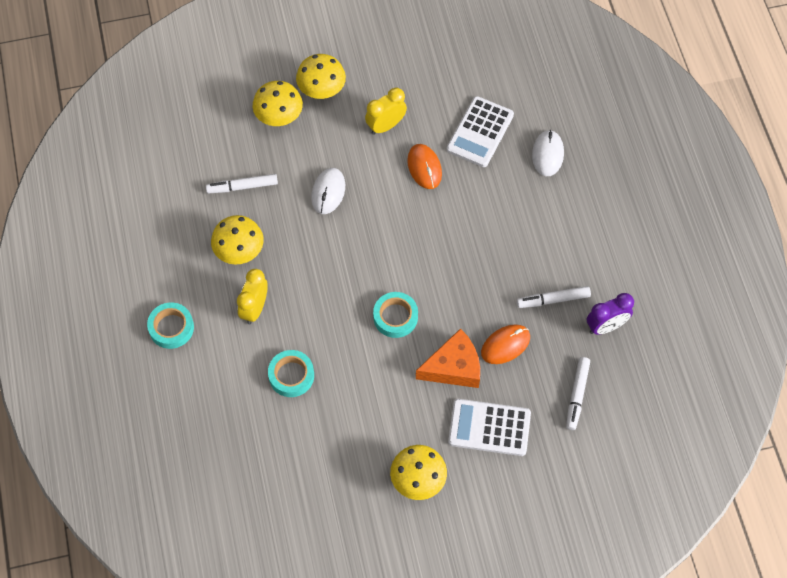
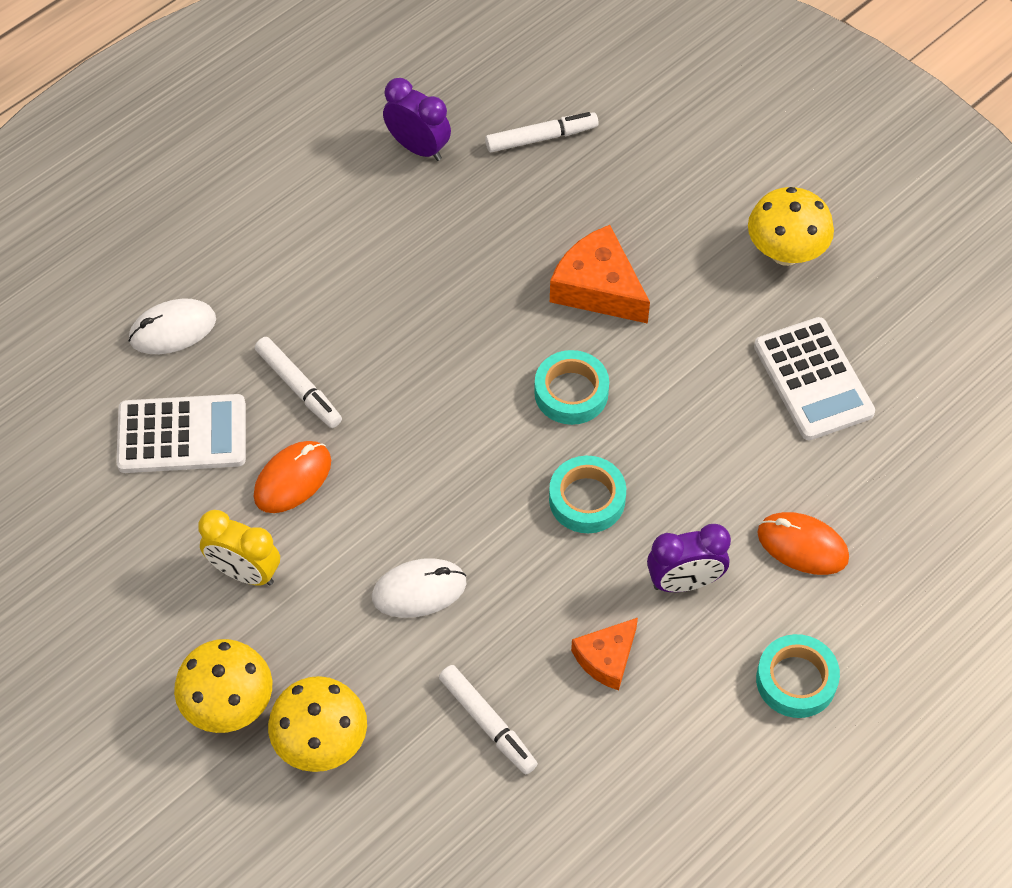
camera: 120 degrees left, 5 degrees down
yellow mushroom [211,215,264,264] -> orange cheese [571,618,638,691]
yellow clock [237,269,268,324] -> purple clock [647,524,731,592]
turquoise tape [268,350,314,397] -> turquoise tape moved to [549,456,626,533]
white calculator [448,399,531,456] -> white calculator moved to [754,317,875,440]
orange mouse [481,325,530,364] -> orange mouse moved to [757,512,849,575]
white marker [517,286,591,308] -> white marker moved to [255,337,342,428]

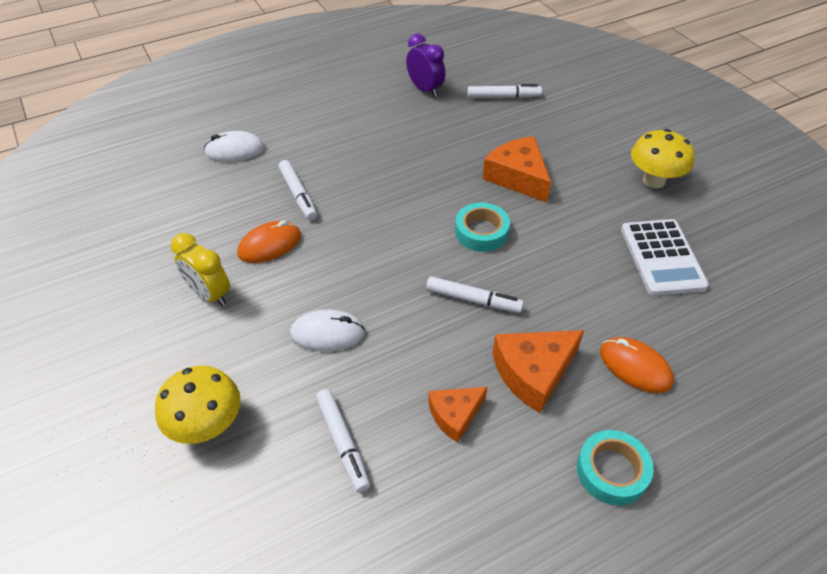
camera: 15 degrees right, 10 degrees down
white calculator [117,394,246,473] -> none
yellow mushroom [174,639,272,733] -> none
turquoise tape [549,456,626,533] -> white marker [426,276,524,313]
purple clock [647,524,731,592] -> orange cheese [492,330,584,413]

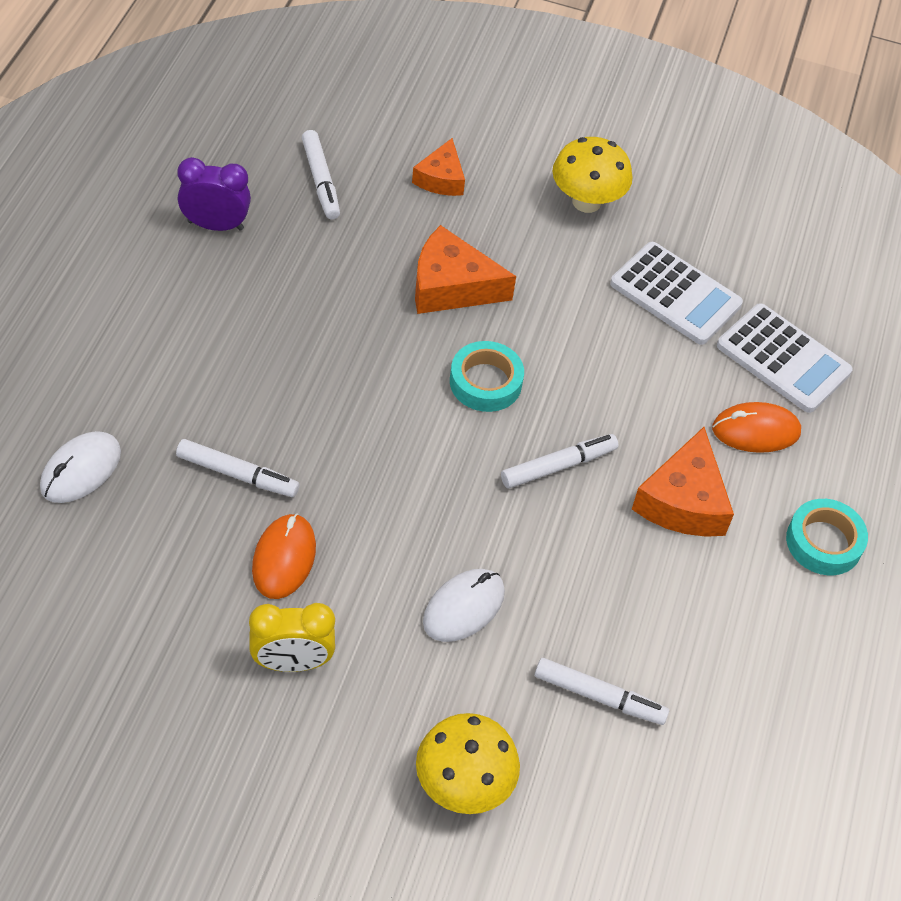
camera: 50 degrees left, 5 degrees up
orange cheese [429,387,487,443] -> orange cheese moved to [412,138,465,196]
white marker [467,84,542,98] -> white marker turned 120 degrees clockwise [302,130,340,219]
none -> white calculator [717,303,852,413]

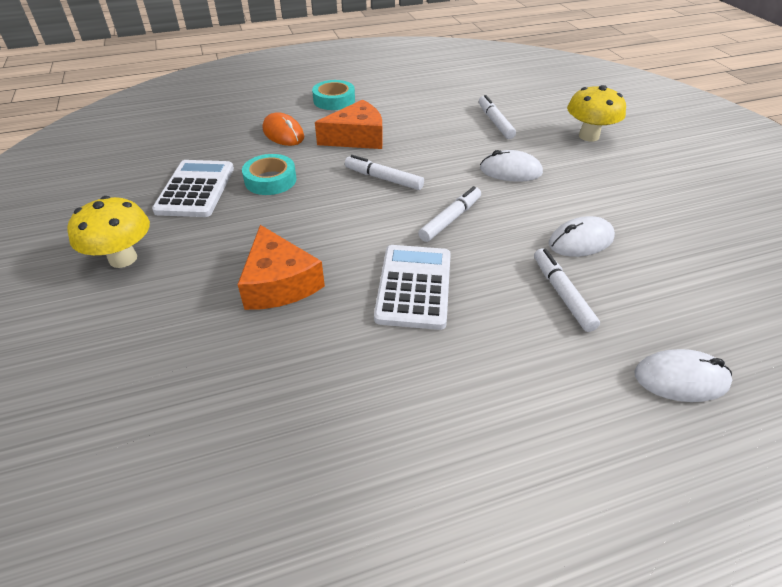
camera: 120 degrees left, 10 degrees down
purple clock [177,157,251,231] -> none
yellow clock [249,603,335,672] -> none
orange mouse [252,513,316,599] -> white mouse [549,216,615,257]
white marker [302,130,340,219] -> white marker moved to [418,186,481,242]
orange cheese [412,138,465,196] -> none
turquoise tape [450,341,524,412] -> turquoise tape moved to [242,154,297,195]
white calculator [717,303,852,413] -> white calculator moved to [374,245,451,330]

